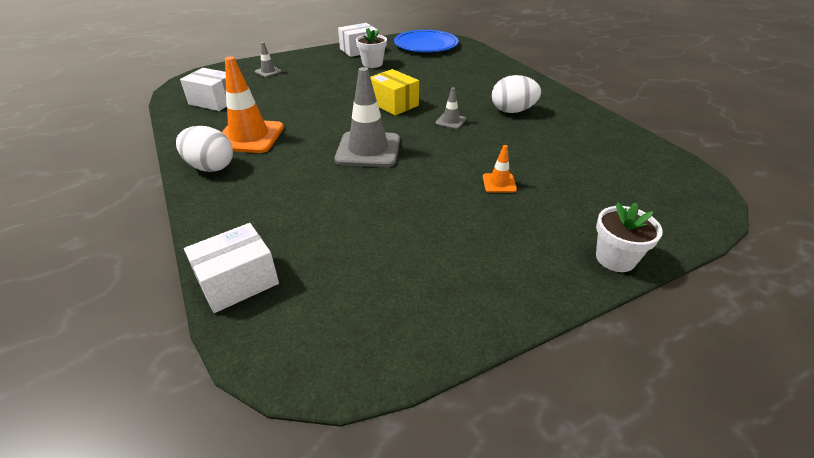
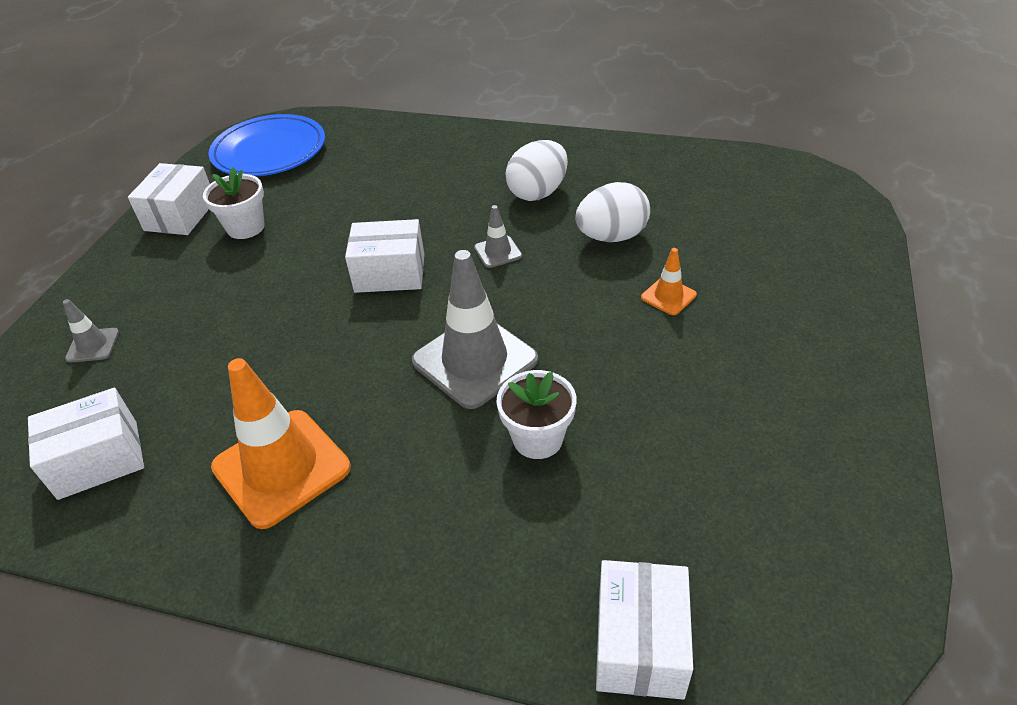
camera: 45 degrees left, 5 degrees up
white egg [176,126,233,172] -> white egg moved to [575,182,650,242]
yellow box [370,69,419,116] -> white box [345,219,424,293]
white flower pot [596,202,663,272] -> white flower pot moved to [496,370,576,459]

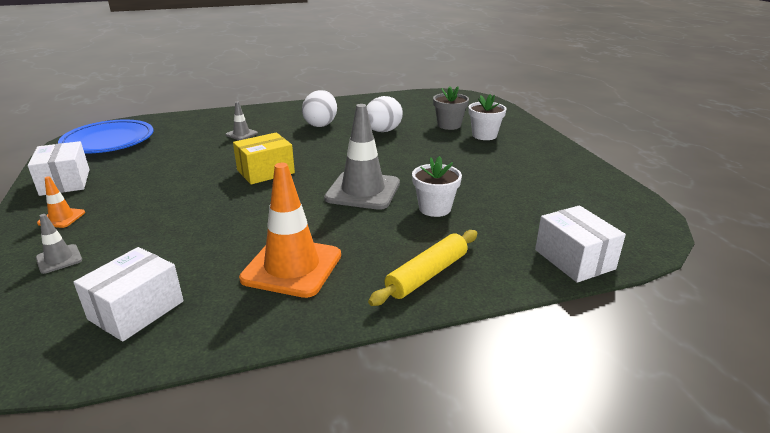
camera: 35 degrees left, 15 degrees down
white flower pot [203,167,265,239] -> white flower pot moved to [469,94,506,140]
white box [345,219,424,293] -> yellow box [233,132,295,185]
grey traffic cone [474,205,522,268] -> grey traffic cone moved to [226,101,258,140]
orange traffic cone [641,248,697,315] -> orange traffic cone moved to [37,176,85,228]
none -> yellow rolling pin [368,230,477,306]
none -> grey flower pot [433,86,469,130]

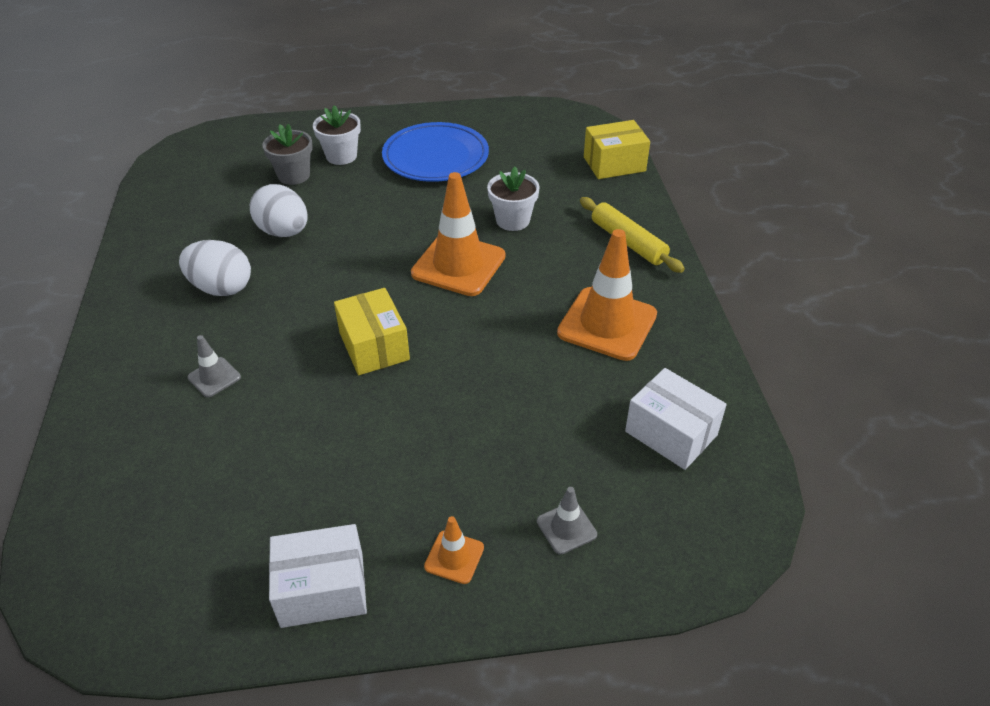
camera: 80 degrees left, 15 degrees up
blue plate [58,120,153,154] -> blue plate moved to [382,122,489,182]
grey traffic cone [324,104,400,210] -> orange traffic cone [411,172,506,296]
white box [535,205,626,283] -> yellow box [584,120,650,179]

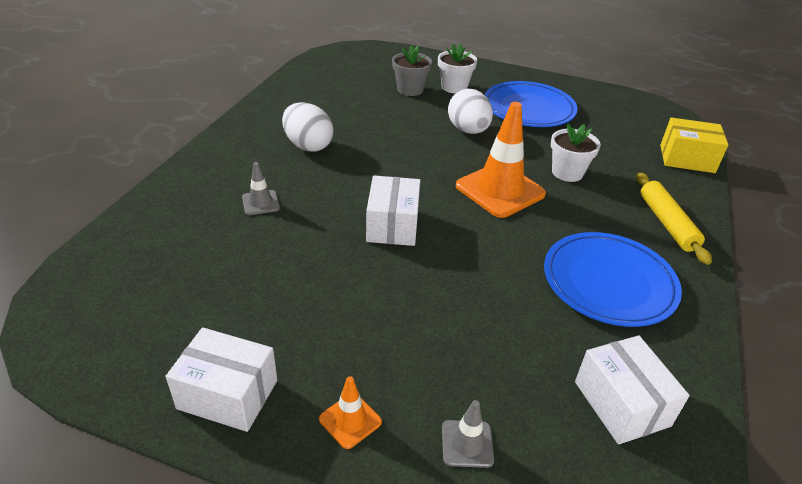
camera: 25 degrees right, 5 degrees down
white egg [250,184,308,237] -> white egg moved to [448,89,493,134]
yellow box [334,288,410,375] -> white box [366,176,420,246]
orange traffic cone [557,229,657,361] -> blue plate [544,232,682,327]

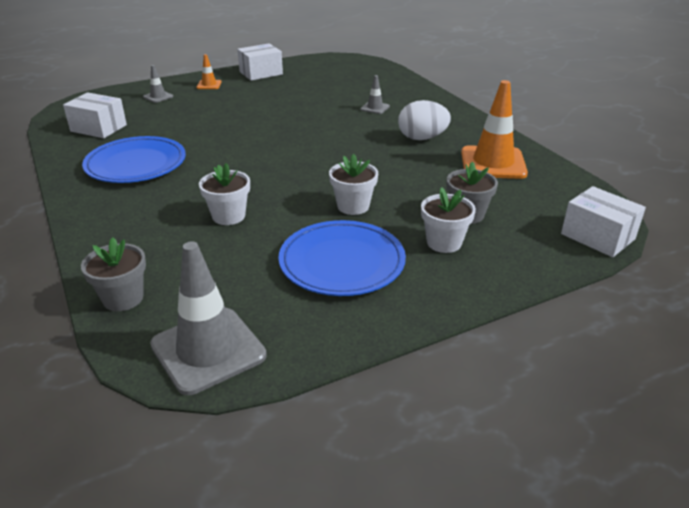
camera: 135 degrees right, 5 degrees down
white box [366,176,420,246] -> white box moved to [561,186,646,257]
white egg [448,89,493,134] -> white flower pot [329,154,378,215]
orange traffic cone [456,102,546,218] -> orange traffic cone moved to [461,80,528,179]
yellow rolling pin [636,172,712,265] -> none
yellow box [660,118,728,173] -> grey flower pot [81,237,146,311]
none -> grey traffic cone [150,241,267,395]

